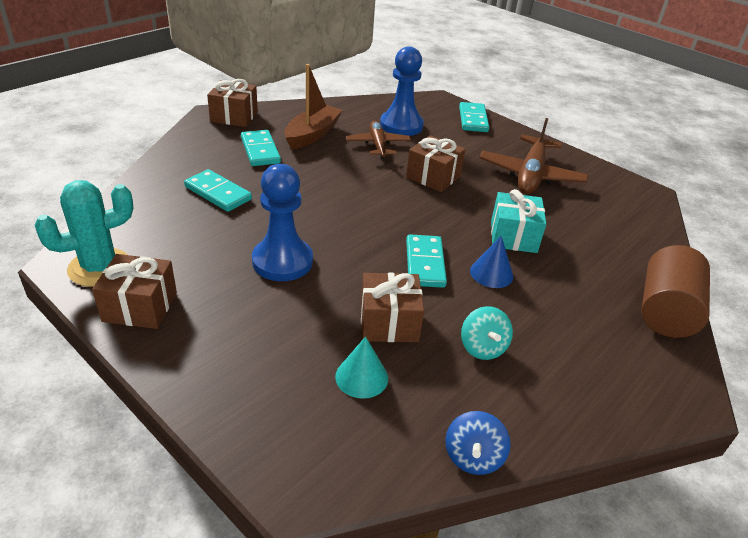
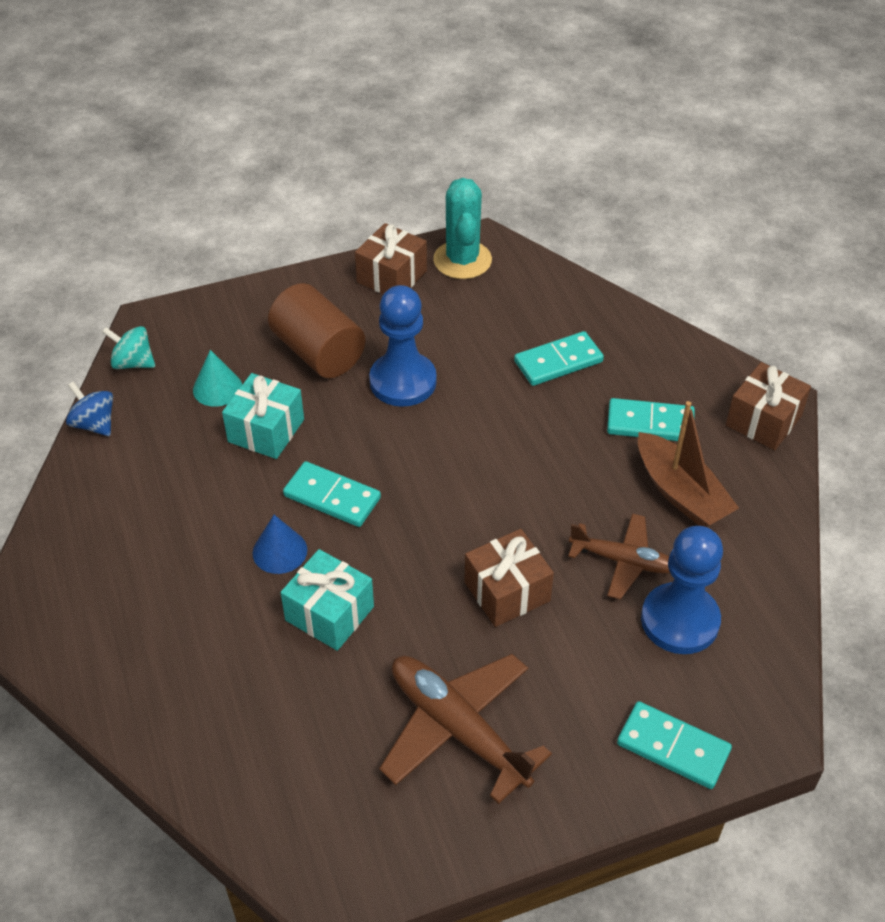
camera: 120 degrees right, 10 degrees up
brown gift [361,273,424,342] -> turquoise gift [222,373,304,459]
turquoise spinning top [461,306,513,360] -> turquoise spinning top moved to [102,326,155,369]
brown cylinder [641,245,710,338] -> brown cylinder moved to [268,283,365,378]

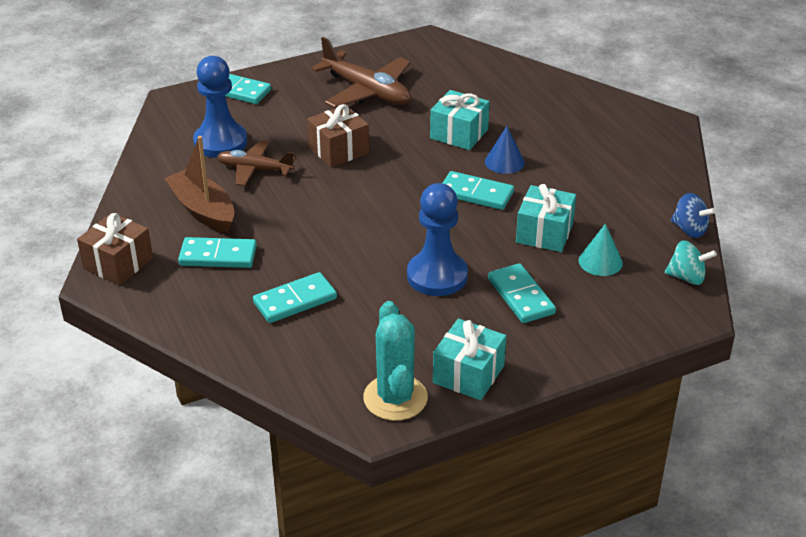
camera: 175 degrees right, 10 degrees down
brown cylinder [268,283,365,378] -> turquoise domino [488,263,556,323]
brown gift [355,223,427,294] -> turquoise gift [433,319,506,400]

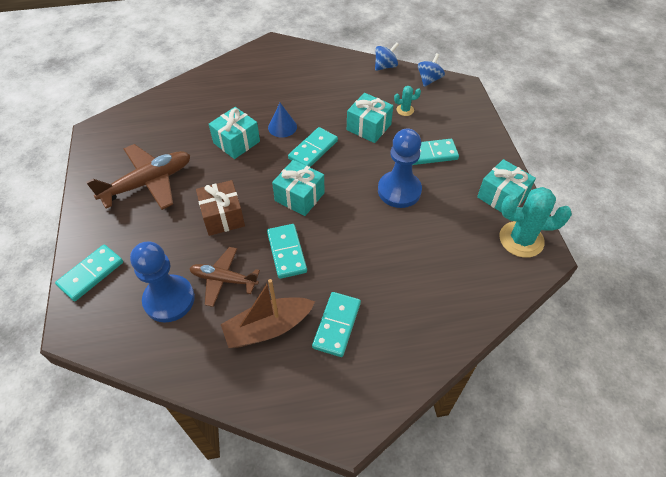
camera: 75 degrees left, 15 degrees up
brown gift [77,213,153,285] -> none
brown plane [217,140,296,186] -> brown plane turned 75 degrees clockwise [189,247,260,307]
turquoise domino [253,272,337,323] -> turquoise domino moved to [267,224,307,279]
turquoise cone [579,224,623,276] -> turquoise cactus [394,86,421,116]
turquoise spinning top [665,240,717,285] -> blue spinning top [418,53,445,87]
none -> turquoise gift [272,160,325,216]

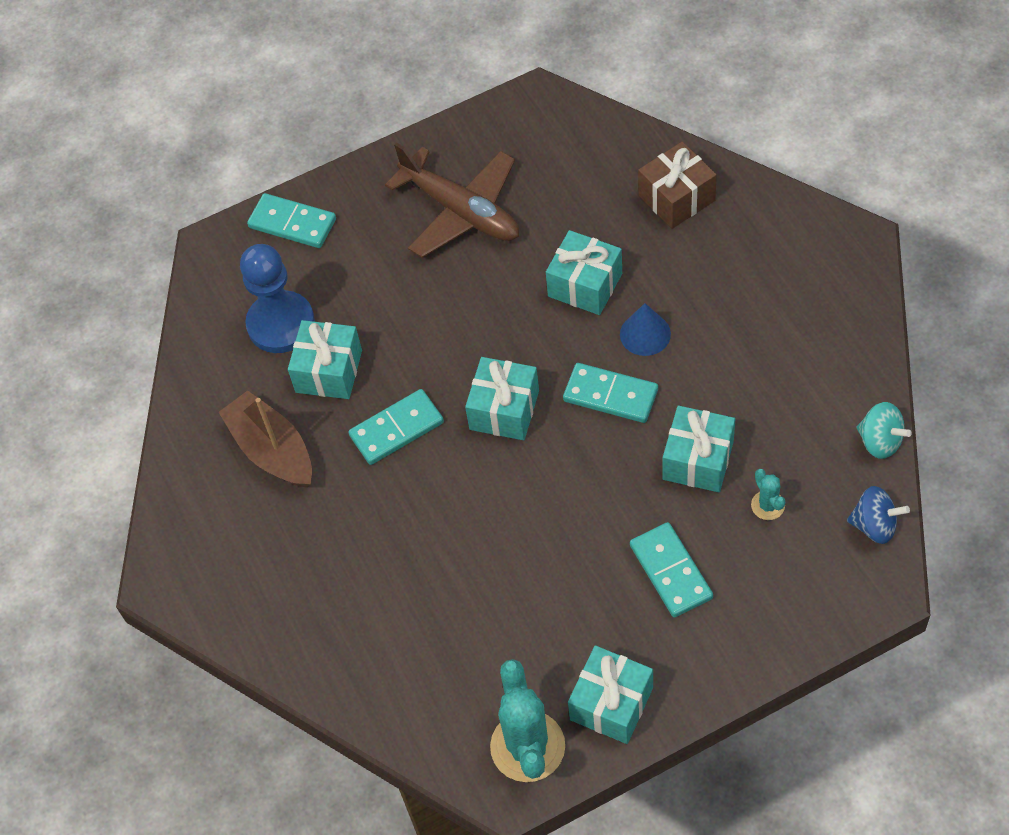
camera: 80 degrees right, 5 degrees up
brown plane [189,247,260,307] -> turquoise gift [288,320,362,399]
brown gift [196,180,245,236] -> brown gift moved to [638,141,717,229]
turquoise domino [312,292,361,357] -> none
blue spinning top [375,42,399,71] -> turquoise spinning top [856,402,912,459]
blue pawn [378,128,422,208] -> none

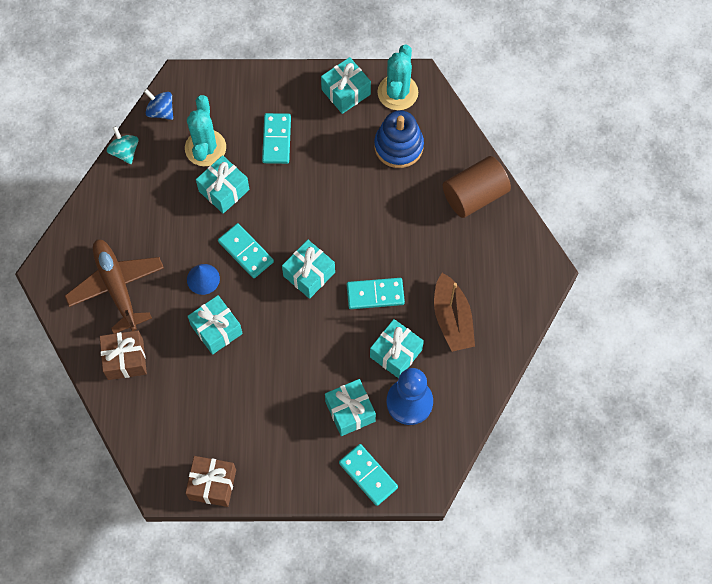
camera: 160 degrees left, 10 degrees up
brown plane [385,142,519,258] -> brown plane moved to [65,239,164,334]
turquoise cactus [751,469,785,520] -> turquoise cactus [185,95,226,166], size x2.09
none -> brown gift [185,456,236,507]
none -> turquoise gift [325,379,376,436]
none -> blue stacking toy [374,110,424,168]
none -> brown cylinder [442,156,511,218]

